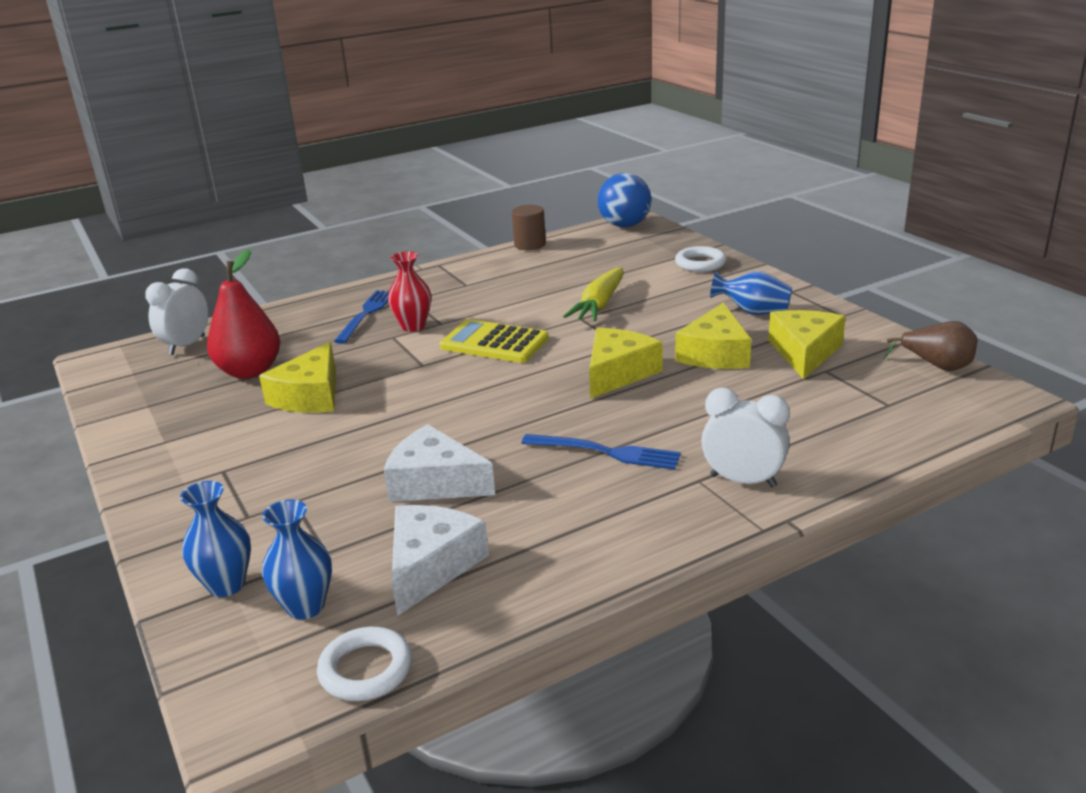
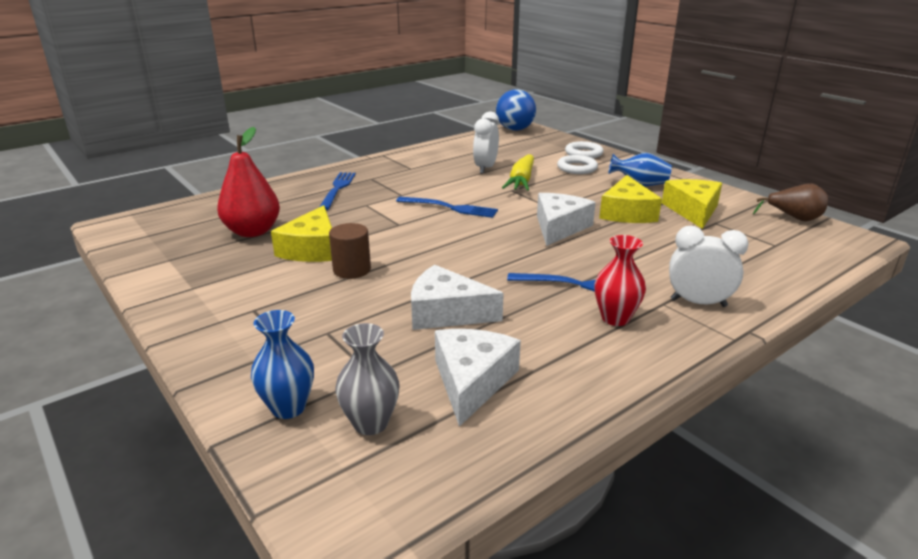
camera: 10 degrees left, 0 degrees up
white clock [146,268,208,355] -> white clock moved to [473,112,499,174]
blue vase [262,499,332,620] -> grey vase [335,323,400,435]
white ring [317,627,412,701] -> white ring moved to [557,155,598,174]
red vase [388,251,431,332] -> red vase moved to [595,235,646,326]
yellow calculator [440,319,549,363] -> blue fork [396,197,498,218]
brown cylinder [512,205,546,250] -> brown cylinder moved to [329,223,371,279]
yellow cheese [589,328,663,399] -> white cheese [537,193,596,246]

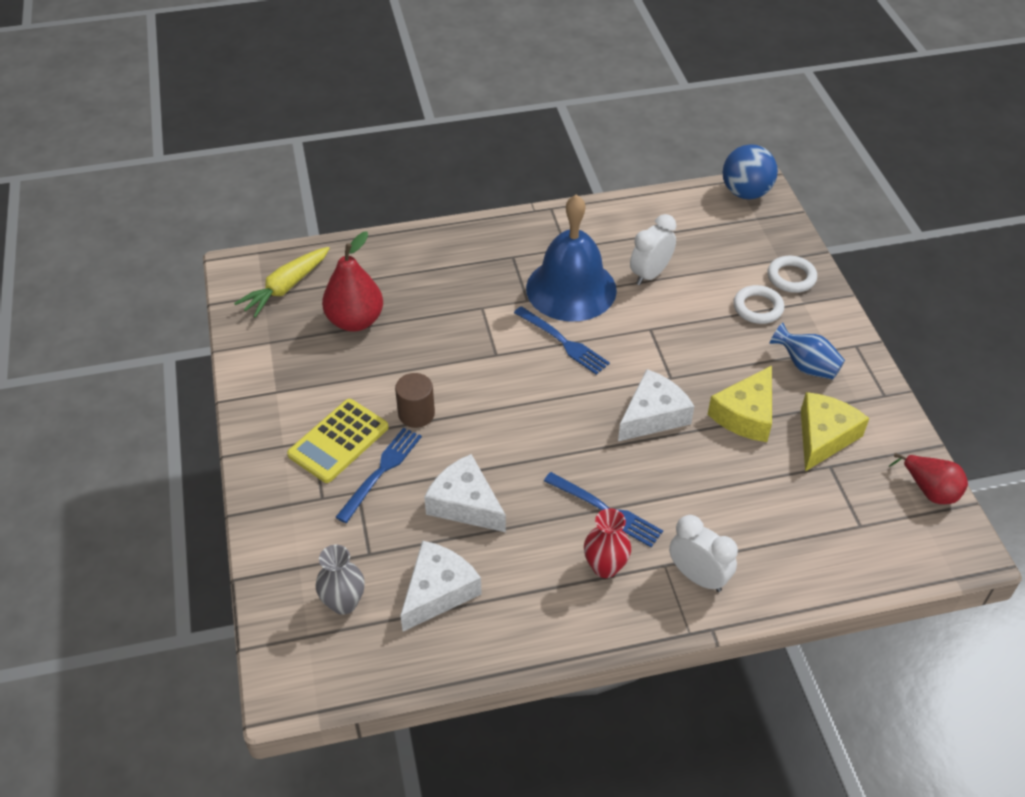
camera: 25 degrees right, 20 degrees up
blue vase [251,310,314,419] -> none
yellow cheese [271,205,332,262] -> none
blue fork [320,172,356,210] -> blue fork moved to [336,427,422,523]
yellow carrot [502,154,534,191] -> yellow carrot moved to [234,247,330,318]
brown pear [753,183,828,221] -> red pear [889,453,968,504]
none -> yellow calculator [287,399,389,483]
none -> blue bell [526,194,617,321]

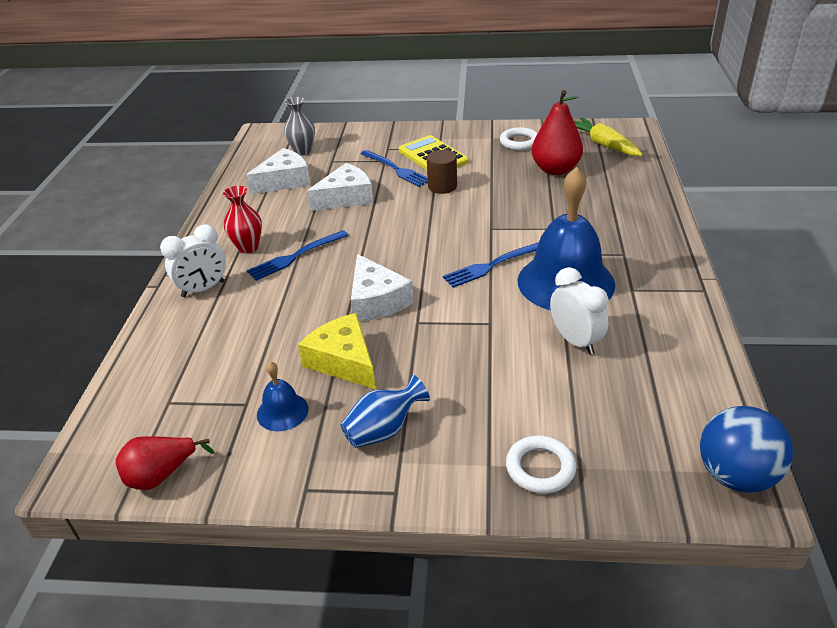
camera: 110 degrees right, 10 degrees down
white cheese [400,541,482,632] -> white cheese turned 90 degrees counterclockwise [246,148,311,194]
white ring [733,285,784,324] -> white ring moved to [500,127,538,150]
yellow cheese [801,392,869,471] -> blue bell [257,361,309,431]

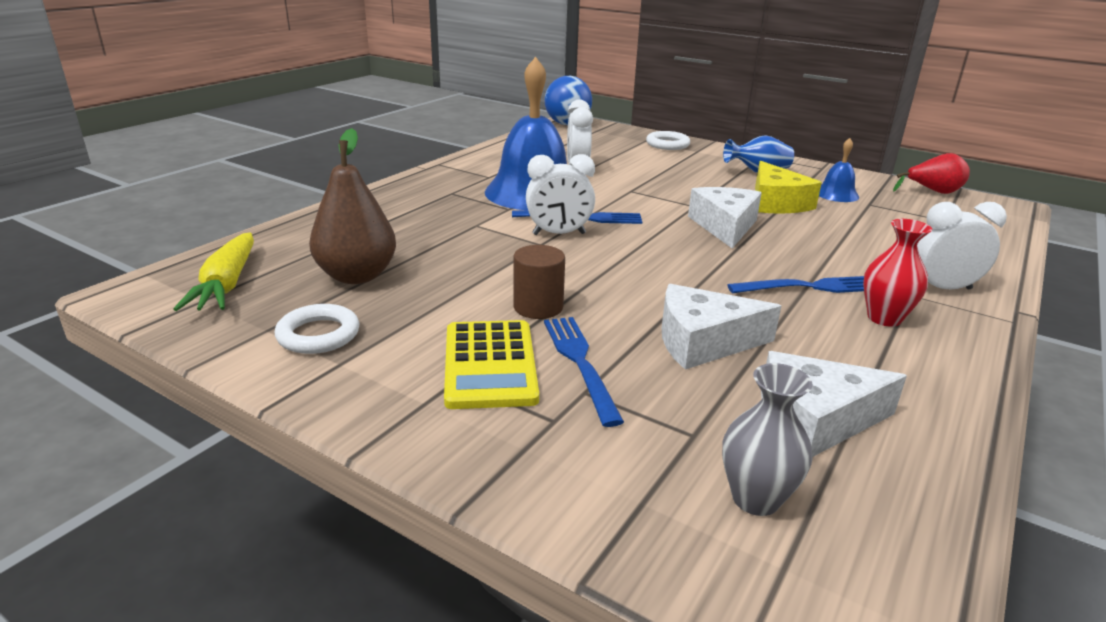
camera: 155 degrees left, 10 degrees down
red pear [532,90,583,175] -> brown pear [309,128,396,284]
none -> white clock [526,154,595,235]

